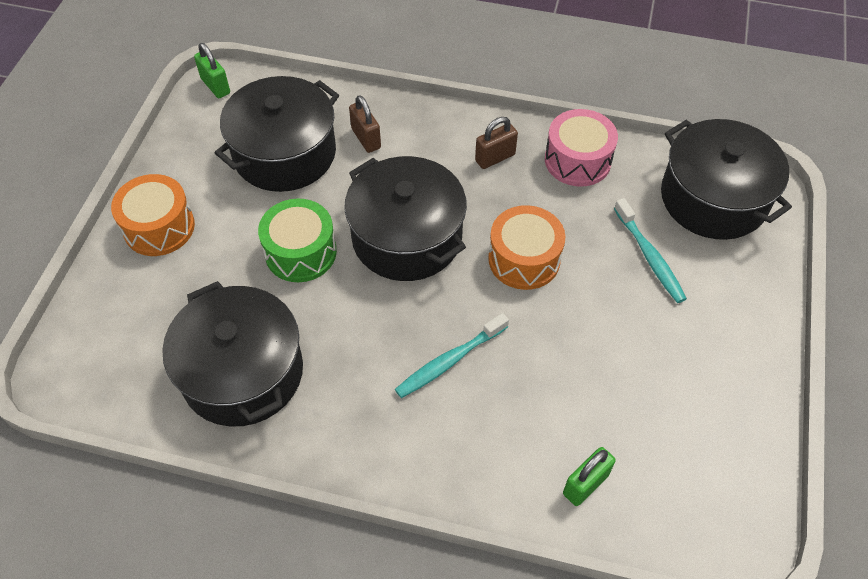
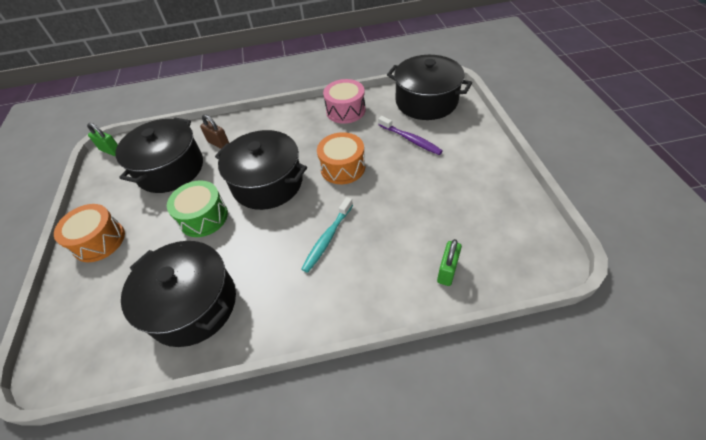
camera: 20 degrees left, 5 degrees down
brown padlock [475,117,518,169] -> none
turquoise toothbrush [614,198,687,303] -> purple toothbrush [378,116,443,155]

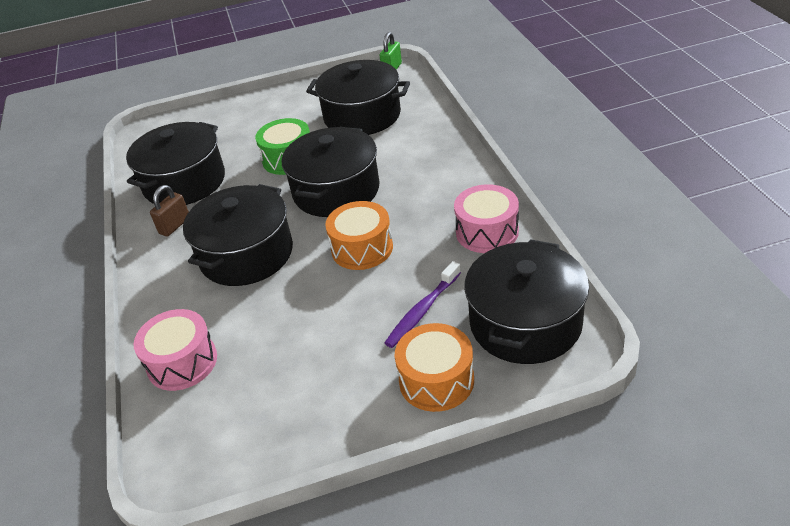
camera: 85 degrees right, 10 degrees down
orange drum [54,204,125,262] -> orange drum moved to [395,323,474,412]
brown padlock [200,114,230,149] -> brown padlock moved to [150,185,189,237]
turquoise toothbrush [302,197,353,273] -> black pot [183,184,293,286]
green padlock [437,239,462,286] -> pink drum [134,309,217,391]

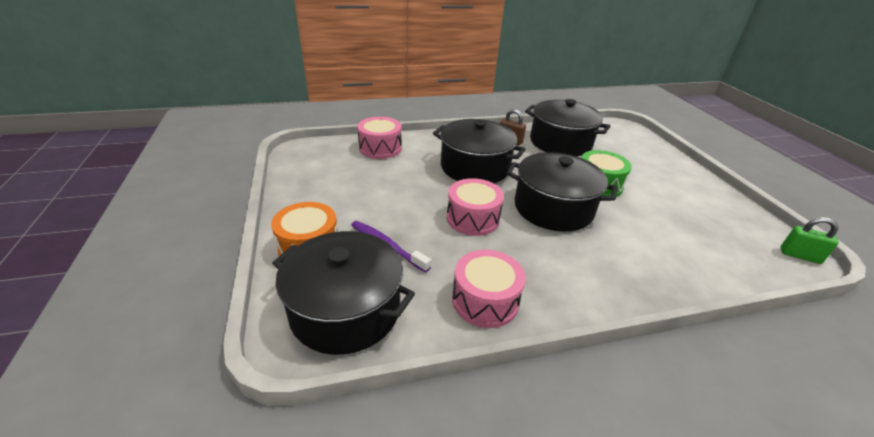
camera: 85 degrees right, 5 degrees down
black pot [306,60,410,135] -> none
orange drum [325,201,393,270] -> pink drum [447,178,504,236]

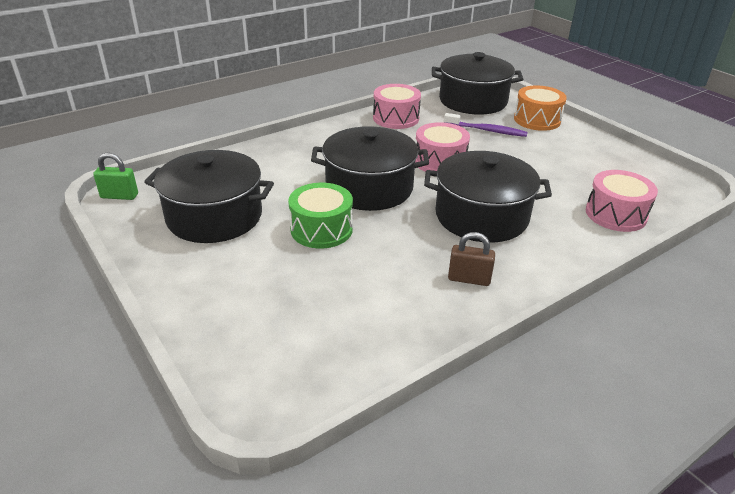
camera: 160 degrees right, 0 degrees up
black pot [525,99,610,156] -> black pot moved to [144,150,274,243]

